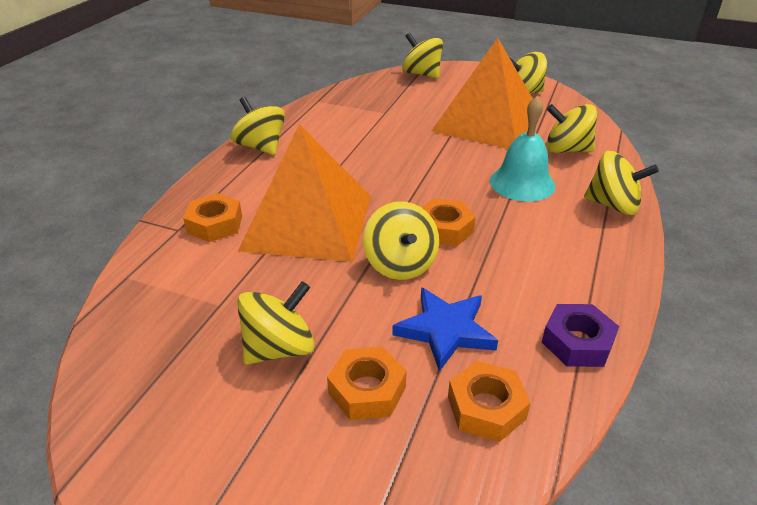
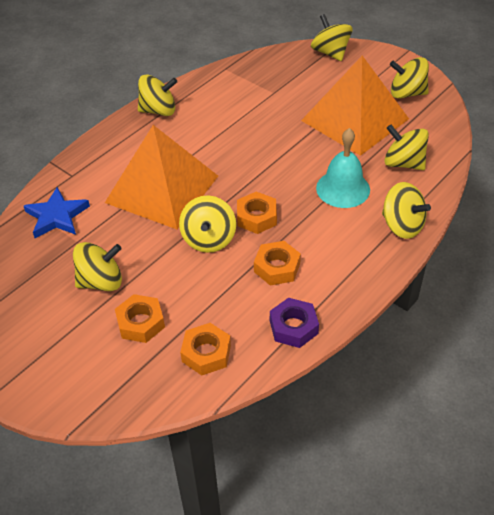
camera: 20 degrees right, 10 degrees up
orange nut [183,193,242,242] -> orange nut moved to [254,241,301,286]
yellow spinning top [231,97,285,155] -> yellow spinning top turned 105 degrees clockwise [138,75,177,116]
blue star [392,287,498,371] -> blue star moved to [24,187,90,238]

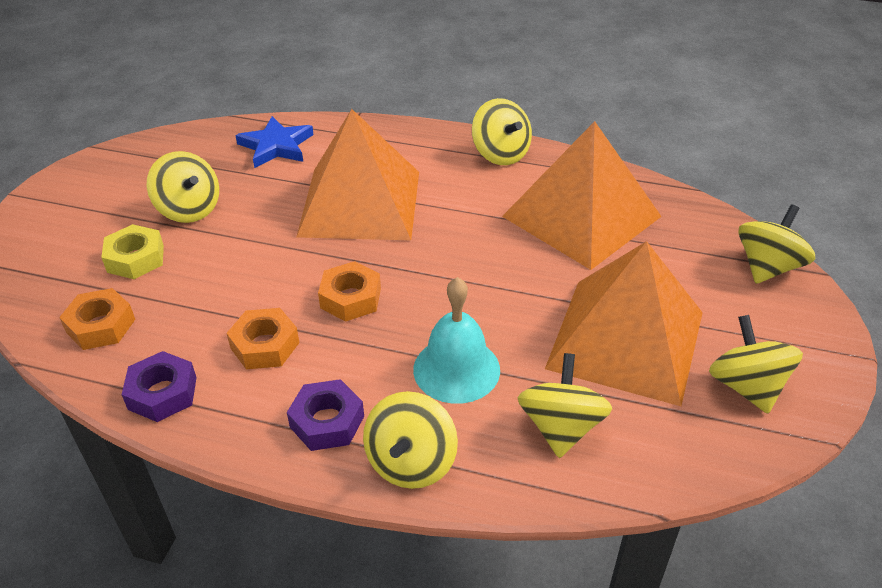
camera: 65 degrees right, 5 degrees down
orange nut [115,294,165,343] -> yellow nut [101,224,164,279]
yellow spinning top [179,195,236,253] -> none
none -> purple nut [287,379,364,451]
none -> orange pyramid [502,121,662,270]

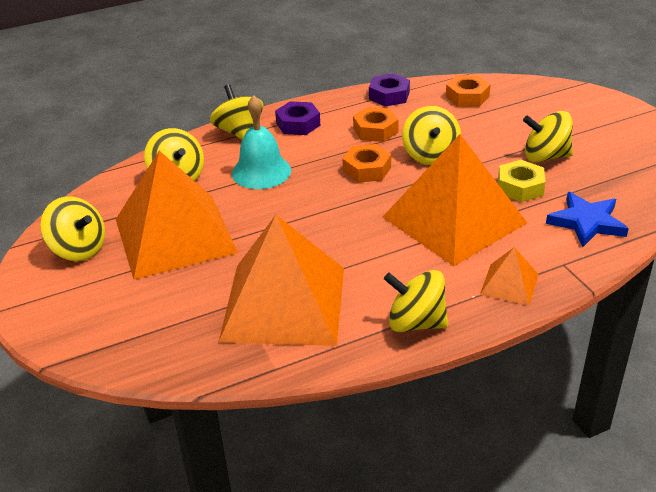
camera: 140 degrees right, 5 degrees down
yellow nut [101,224,164,279] -> yellow nut moved to [498,160,546,202]
yellow spinning top [738,204,815,284] -> yellow spinning top moved to [402,106,461,165]
none -> orange pyramid [480,247,539,306]

